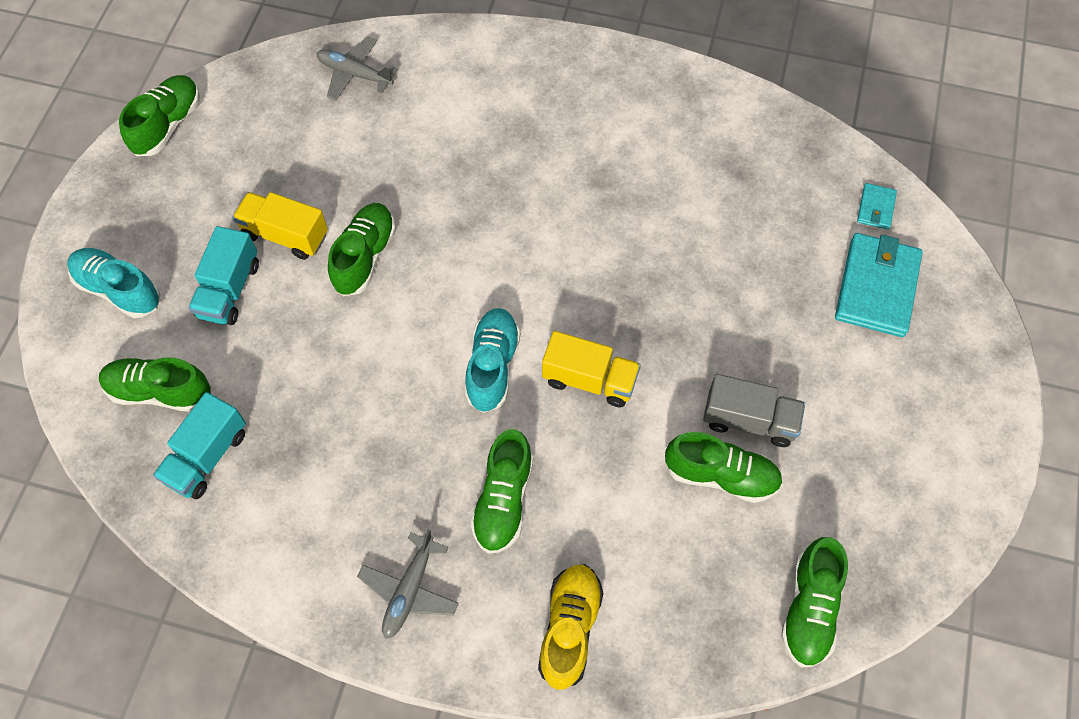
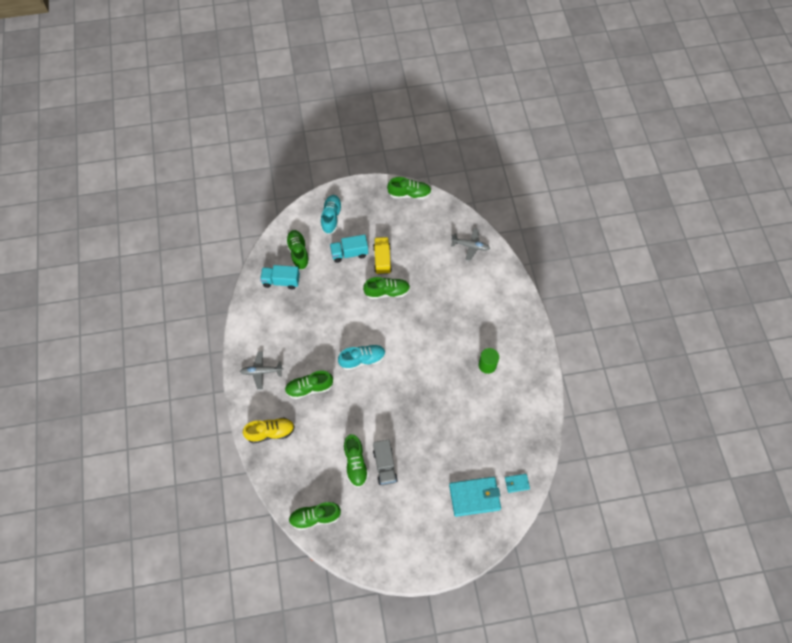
camera: 65 degrees right, 0 degrees up
grey plane [316,37,398,100] -> grey plane turned 105 degrees clockwise [451,228,490,261]
yellow truck [542,331,641,407] -> none
none -> green cylinder [478,348,499,374]

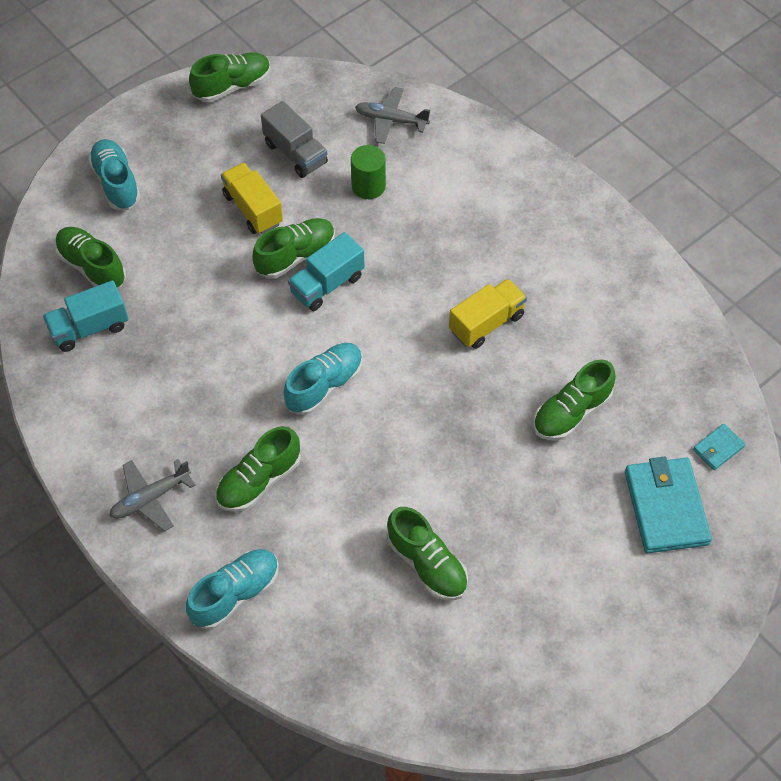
camera: 30 degrees left, 5 degrees down
yellow shoe [243,418,295,443] -> turquoise shoe [186,549,279,630]
green shoe [289,502,341,531] -> green shoe moved to [533,359,616,441]
turquoise truck [330,234,368,263] -> turquoise truck moved to [288,232,365,311]
grey truck [373,439,398,486] -> grey truck moved to [261,101,328,178]
turquoise wallet [449,477,501,517] -> turquoise wallet turned 60 degrees counterclockwise [625,456,712,553]
grey plane [451,228,490,261] -> grey plane turned 150 degrees counterclockwise [355,87,430,144]
green cylinder [478,348,499,374] -> green cylinder moved to [351,145,386,199]
none -> yellow truck [449,279,527,349]

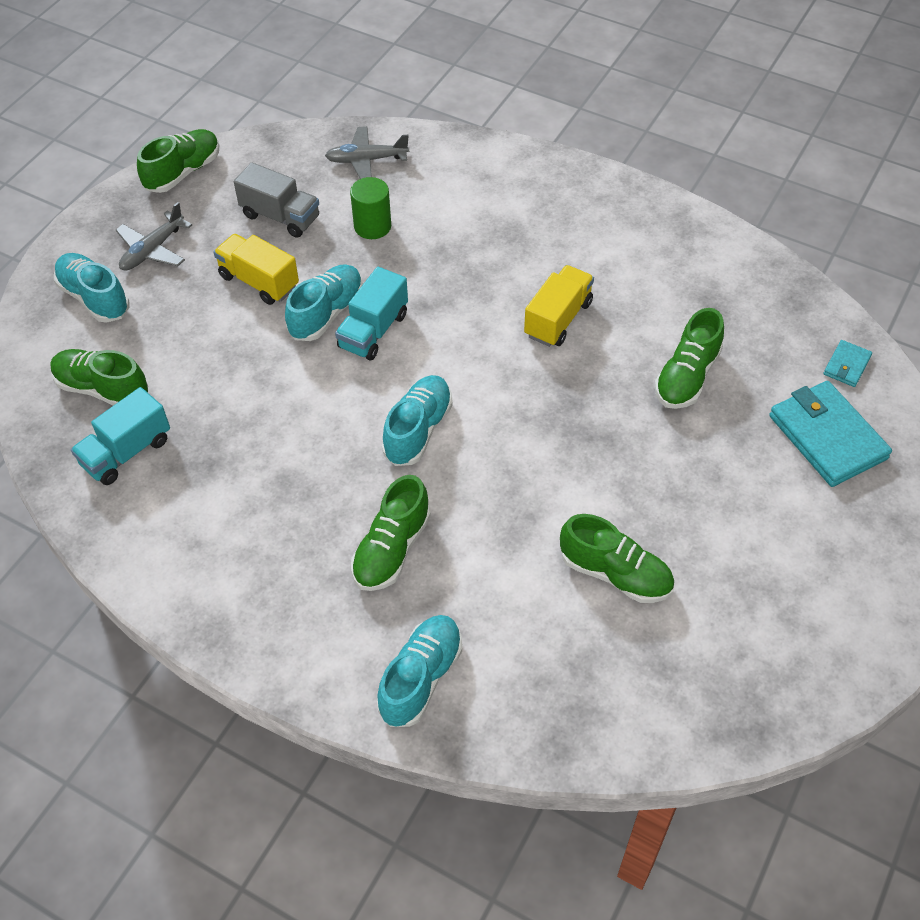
camera: 20 degrees left, 5 degrees down
grey plane [110,459,195,532] -> grey plane moved to [116,202,192,271]
green shoe [252,218,335,279] -> turquoise shoe [285,264,363,341]

